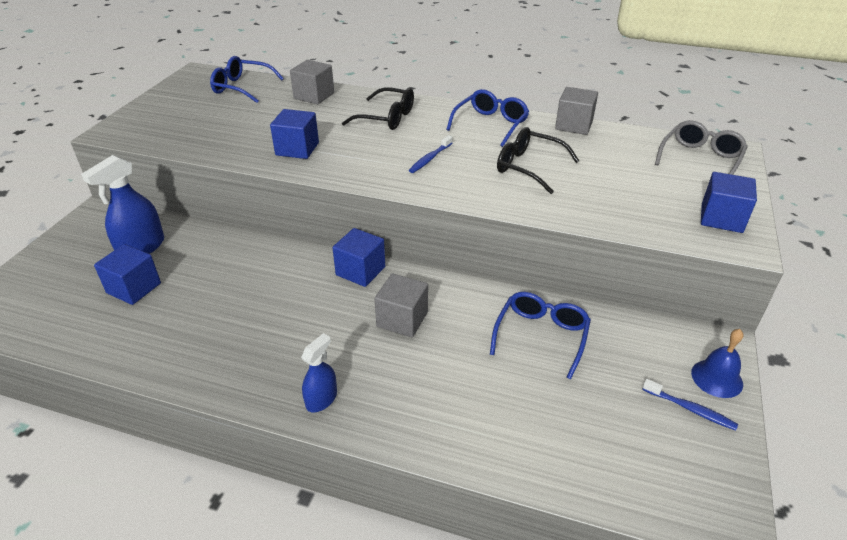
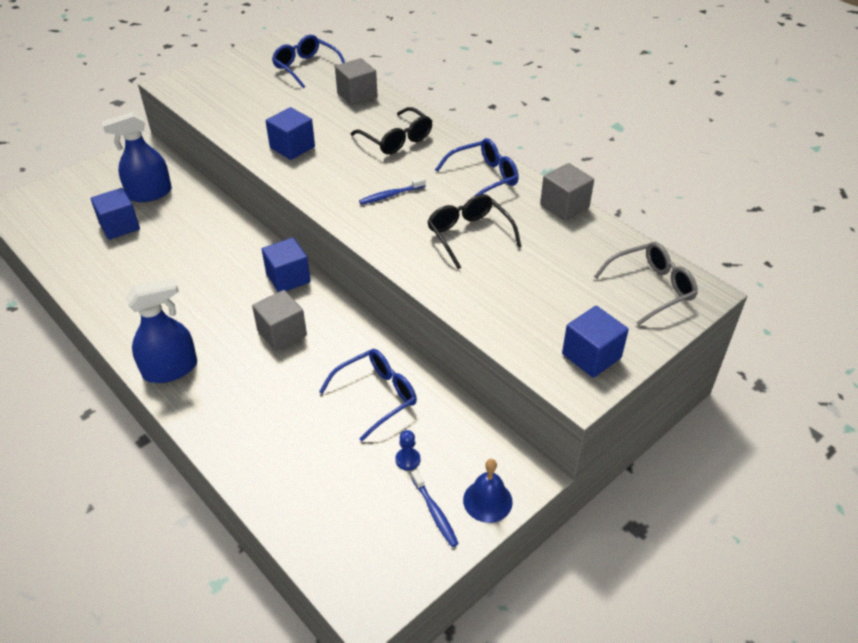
camera: 30 degrees right, 5 degrees up
blue spray bottle [301,333,337,413] -> blue spray bottle [125,277,197,383], size x1.68
none -> blue pawn [395,430,420,471]

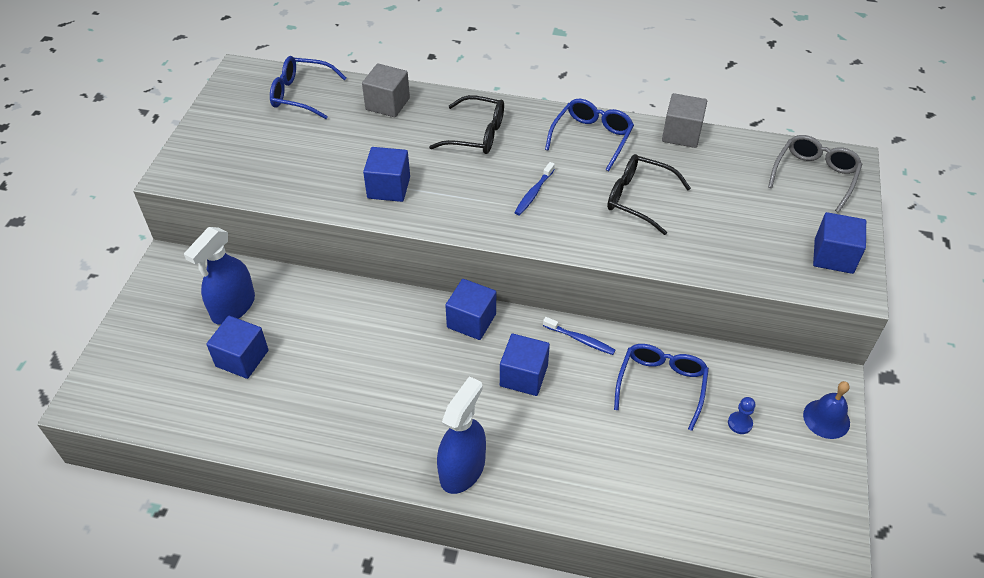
camera: 35 degrees left, 5 degrees up
grey cube [252,290,307,351] -> blue cube [500,334,550,396]
blue toothbrush [411,470,459,547] -> blue toothbrush moved to [543,317,615,355]

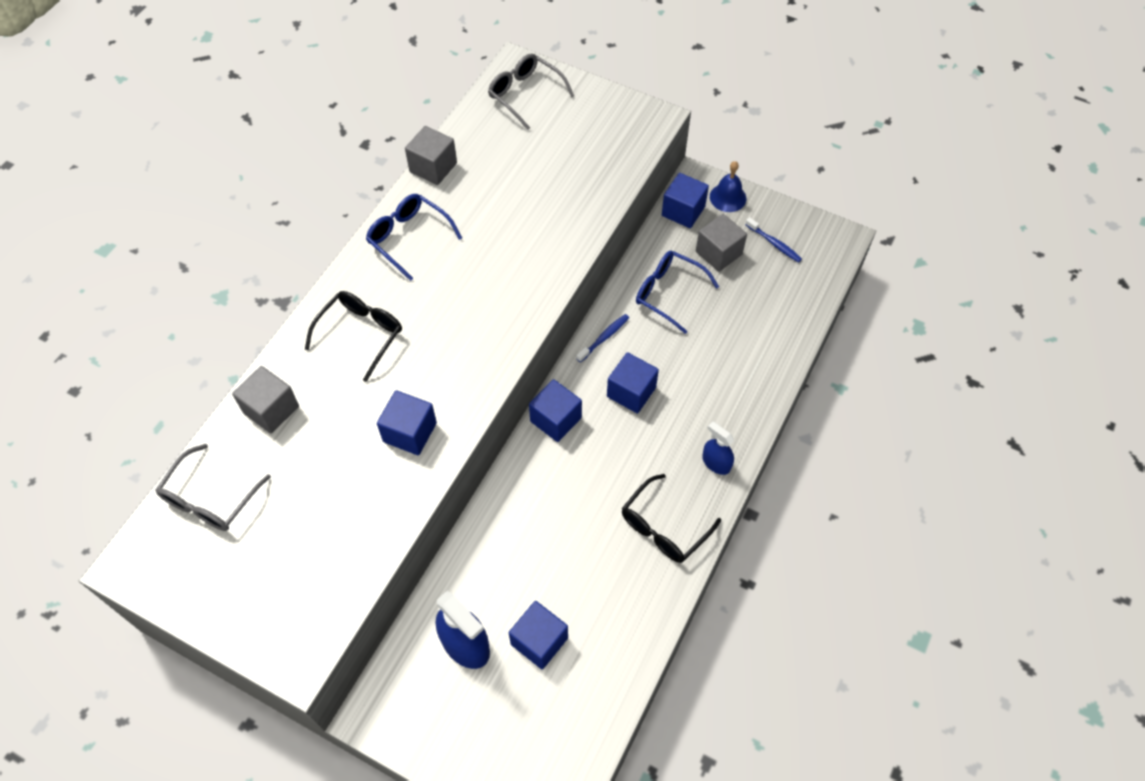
camera: 75 degrees left, 10 degrees up
blue glasses [270,56,346,119] -> grey glasses [156,444,271,531]
blue spray bottle [437,376,486,494] -> blue spray bottle [702,421,734,475], size x0.60
blue toothbrush [514,162,555,215] -> blue toothbrush moved to [745,217,802,263]
black glasses [607,154,691,235] -> black glasses moved to [622,474,721,563]
blue pawn [728,397,755,434] -> grey cube [696,214,747,272]
blue cube [813,212,866,274] -> blue cube moved to [662,173,709,228]

